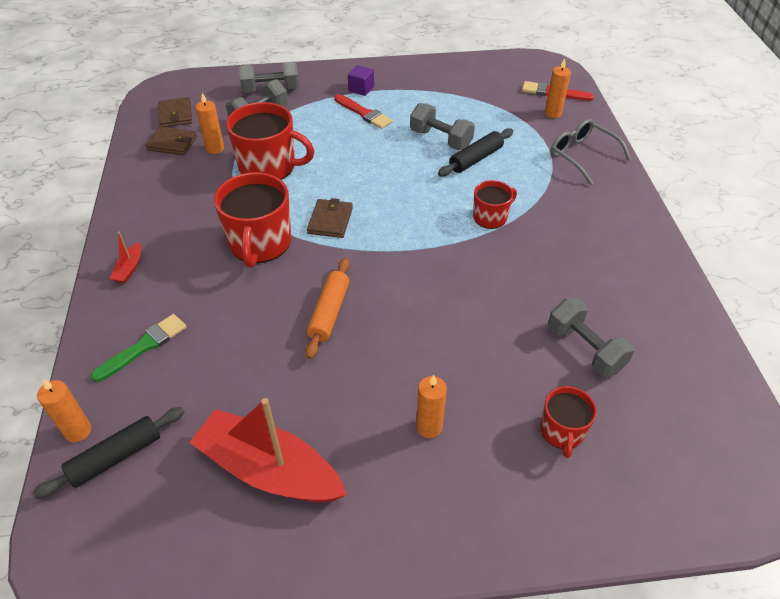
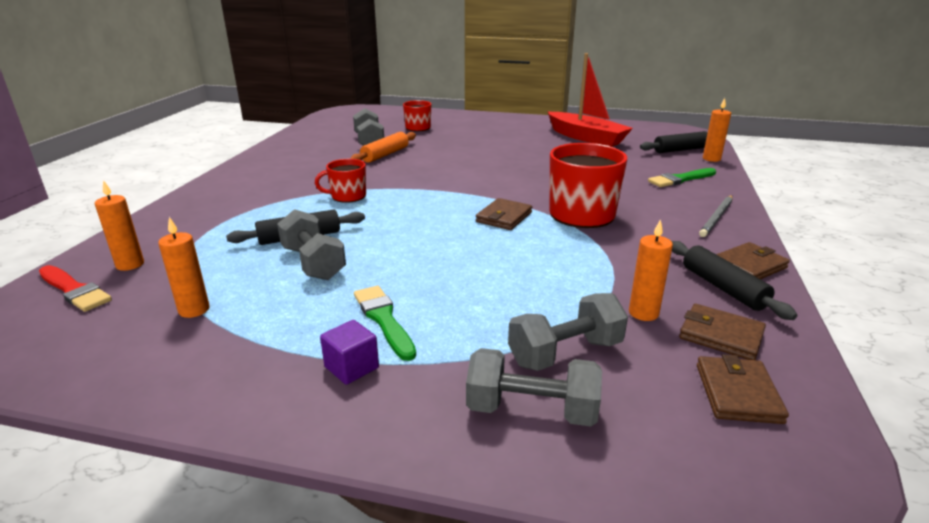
camera: 160 degrees left, 20 degrees down
red boat [110,232,141,283] -> grey pencil [699,195,732,237]
red mug [226,102,314,180] -> none
orange rolling pin [305,258,350,359] -> orange rolling pin moved to [350,132,416,163]
red brush [334,94,393,129] -> green brush [354,286,416,361]
orange candle [416,375,447,438] -> orange candle moved to [158,217,210,318]
grey glasses [551,119,631,185] -> none
none -> black rolling pin [672,241,797,320]
none -> brown wallet [716,242,790,279]

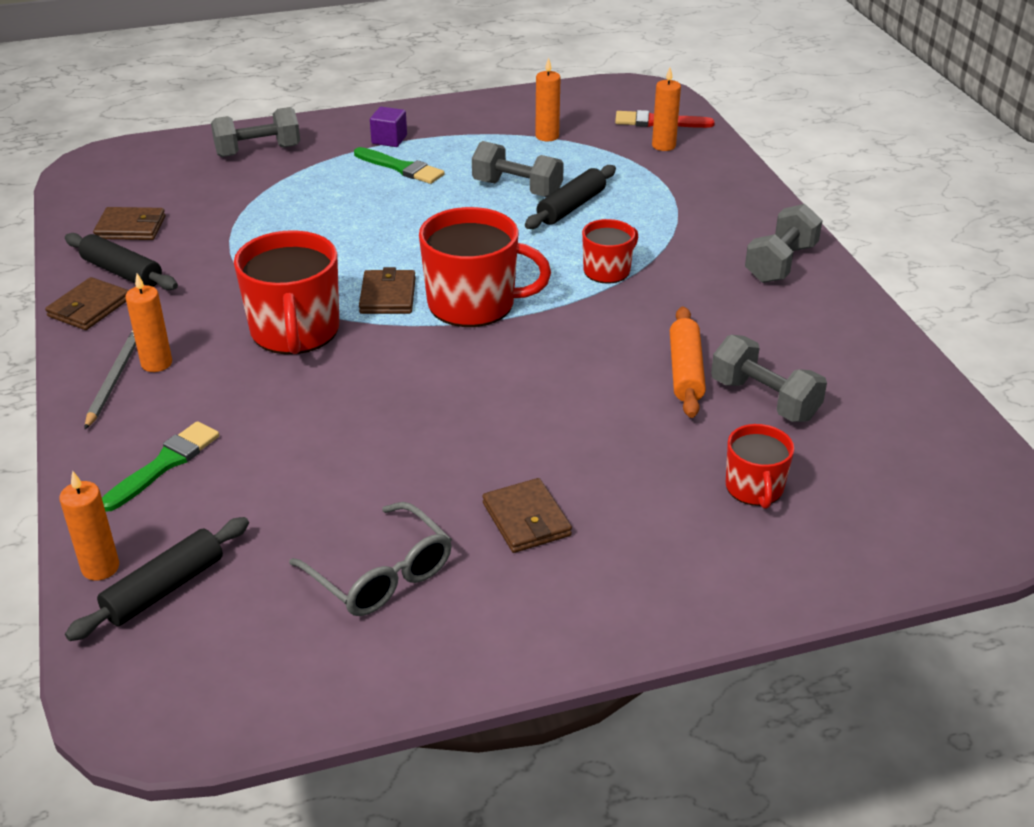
camera: 150 degrees right, 10 degrees up
grey dumbbell [508,293,628,371] -> grey dumbbell moved to [745,204,823,283]
red boat [548,53,633,147] -> grey glasses [289,502,452,616]
orange candle [629,219,673,321] -> orange candle moved to [125,273,172,372]
brown wallet [697,354,789,424] -> brown wallet moved to [483,478,572,553]
none -> red mug [419,207,551,327]

